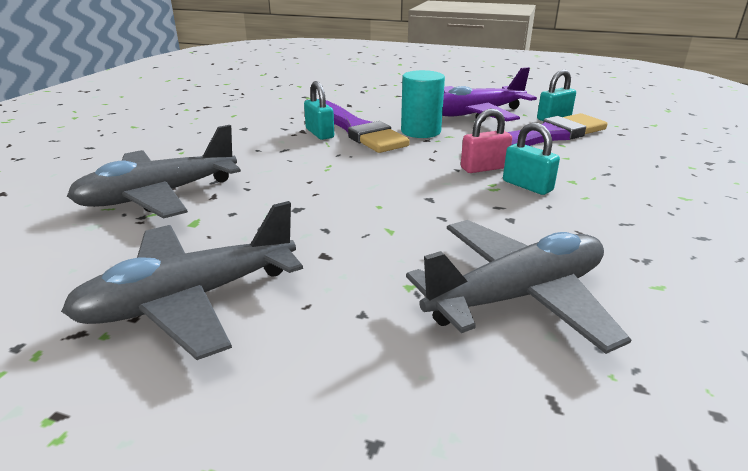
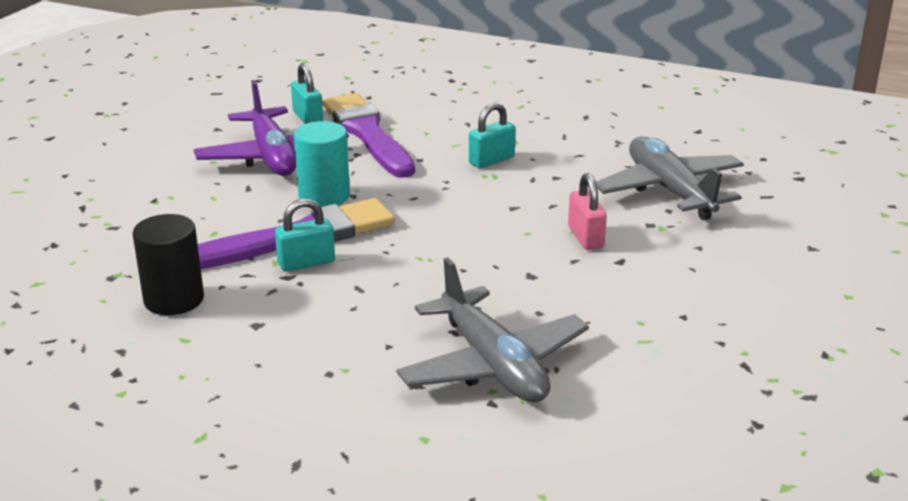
camera: 85 degrees left, 0 degrees up
grey plane [61,201,303,360] -> none
pink padlock [461,108,512,173] -> pink padlock moved to [568,173,607,250]
none -> black cylinder [133,214,204,315]

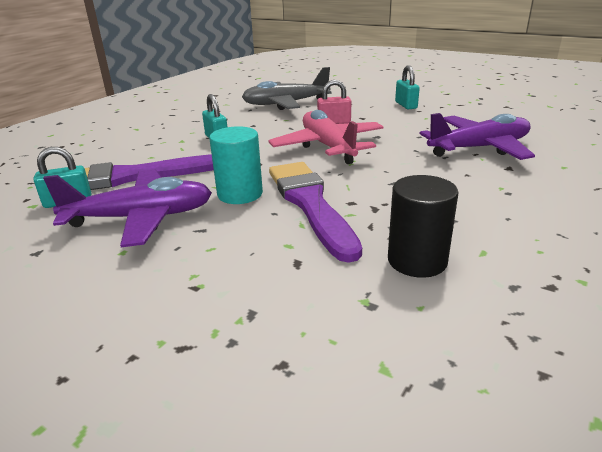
camera: 80 degrees left, 0 degrees up
turquoise padlock [275,199,335,272] -> turquoise padlock moved to [395,65,420,109]
grey plane [396,257,589,402] -> purple plane [420,113,535,160]
none -> pink plane [268,110,384,164]

